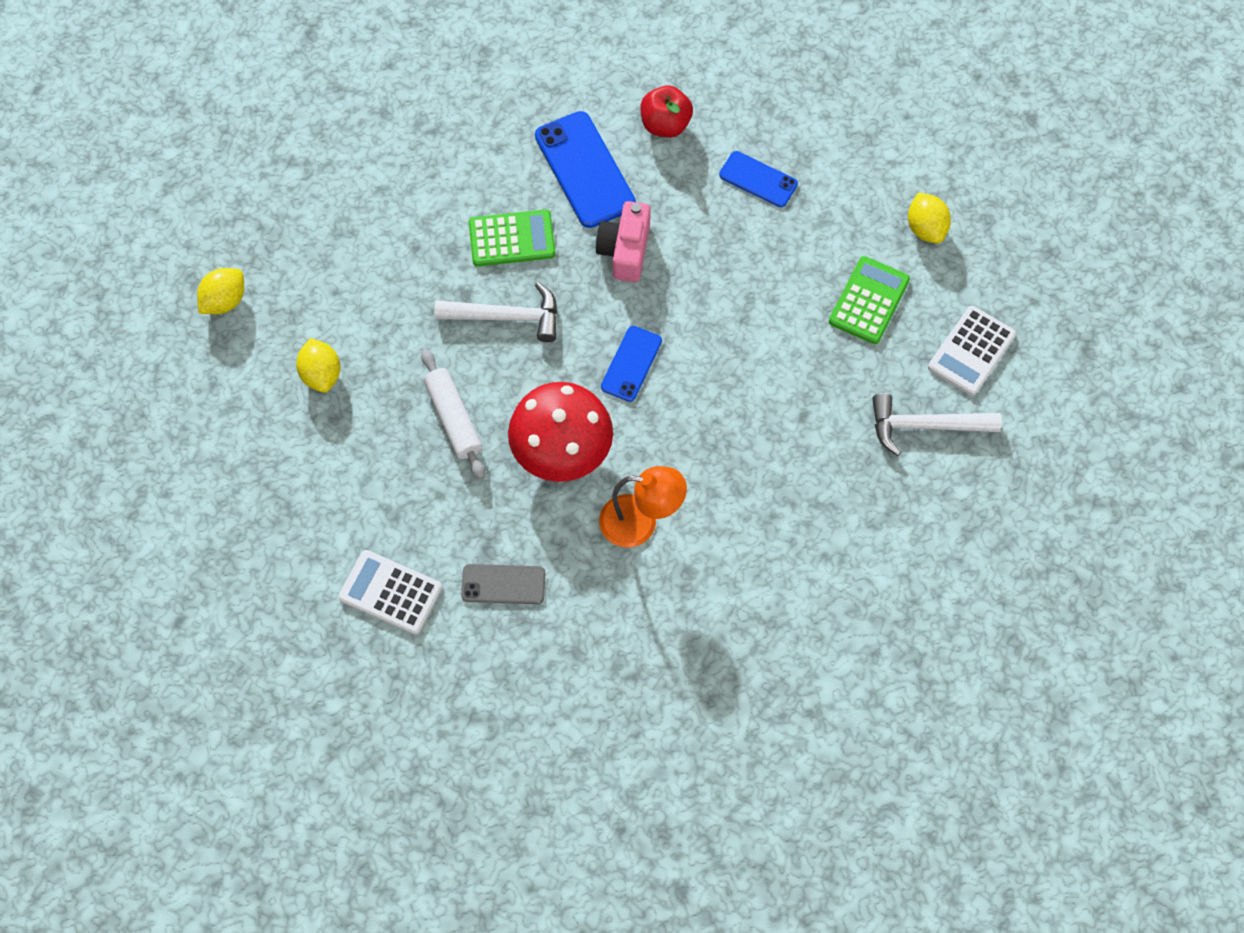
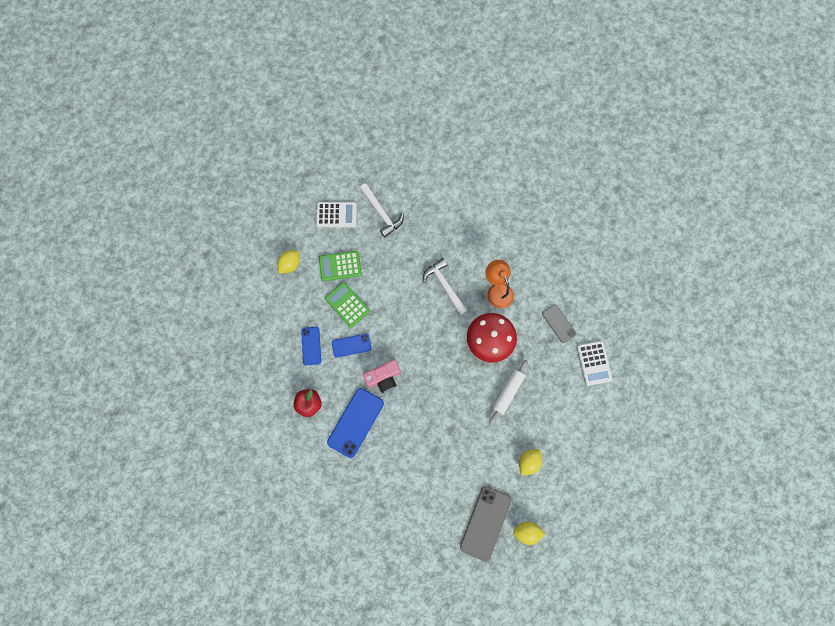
camera: 125 degrees left, 10 degrees up
white hammer [434,282,557,342] -> white hammer moved to [423,258,468,316]
green calculator [469,209,556,266] -> green calculator moved to [325,282,370,328]
blue phone [601,326,662,402] -> blue phone moved to [332,334,371,358]
none -> grey phone [460,486,511,562]

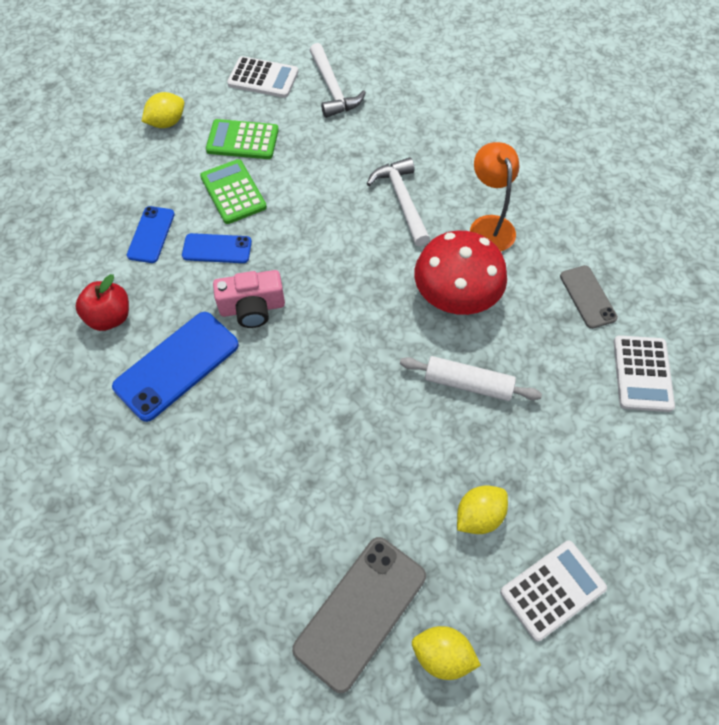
camera: 15 degrees right, 15 degrees down
white rolling pin [489,360,528,425] -> white rolling pin turned 60 degrees clockwise [400,356,542,401]
none -> white calculator [500,541,607,641]

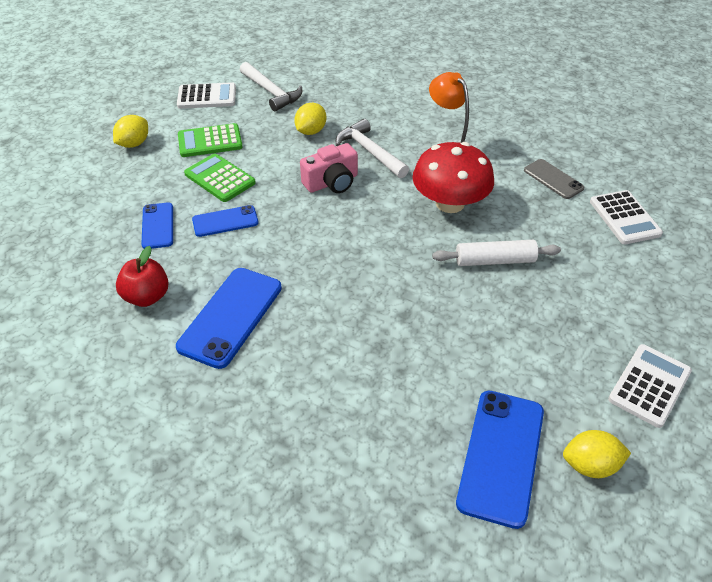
camera: 20 degrees left, 15 degrees down
pink camera [213,270,285,328] -> pink camera moved to [300,143,358,193]
grey phone [292,537,426,693] -> blue phone [456,391,544,529]
yellow lemon [457,485,508,534] -> yellow lemon moved to [294,103,326,135]

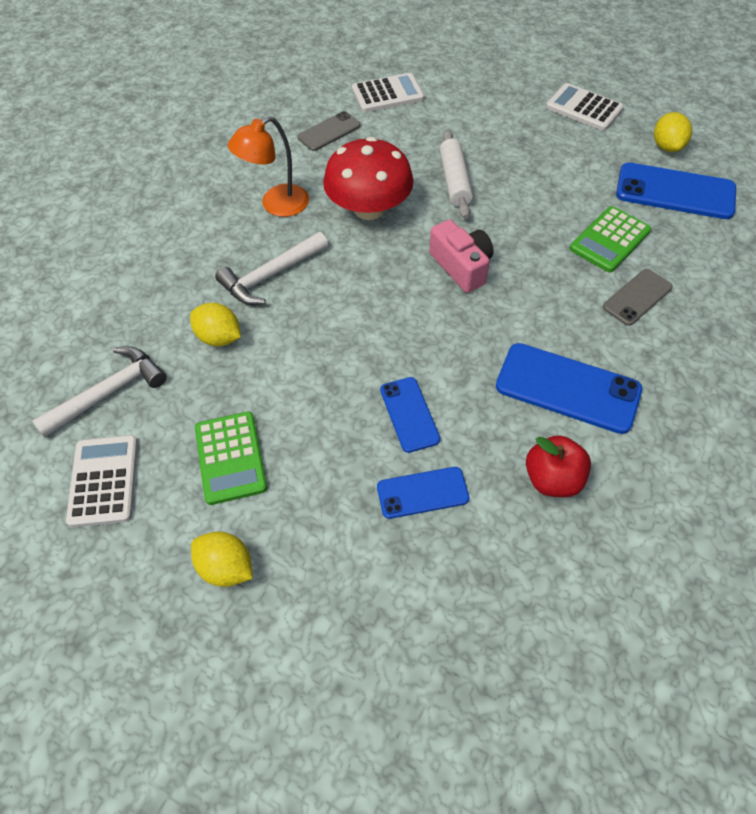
camera: 90 degrees left, 10 degrees up
green calculator [184,153,256,202] -> green calculator moved to [570,206,651,272]
pink camera [300,143,358,193] -> pink camera moved to [429,219,494,293]
none -> grey phone [603,269,673,326]

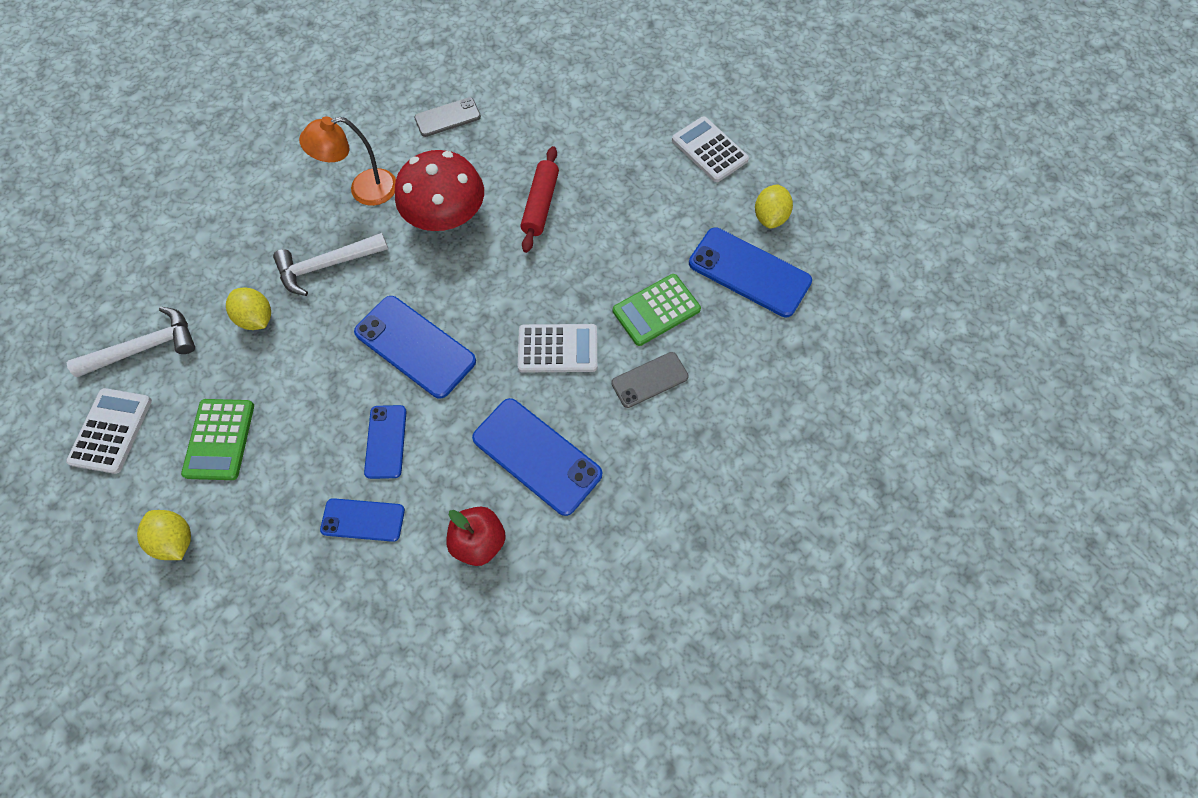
camera: 15 degrees right, 10 degrees up
white calculator [352,73,424,112] -> white calculator moved to [518,324,597,373]
pink camera [429,219,494,293] -> none
white rolling pin [440,130,473,219] -> red rolling pin [521,146,559,253]
none -> blue phone [354,296,476,399]

